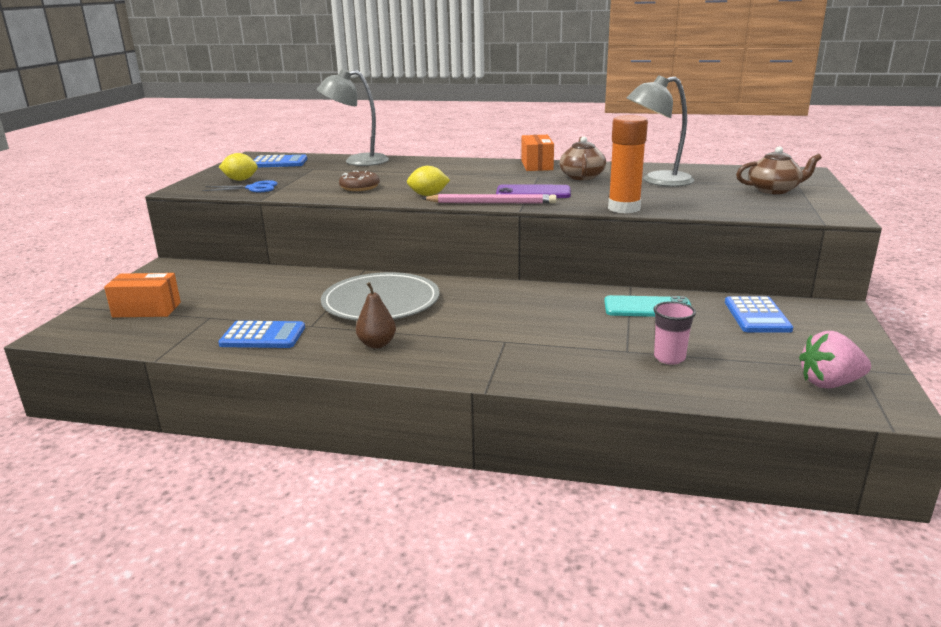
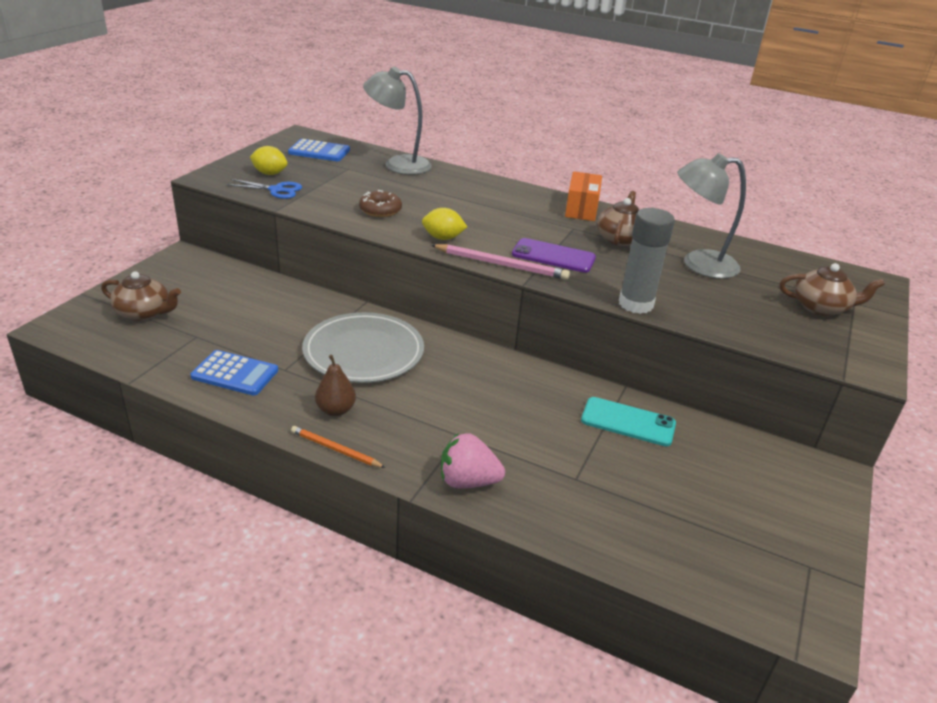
camera: 10 degrees right, 10 degrees up
orange box [104,273,181,317] -> brown teapot [101,271,181,321]
orange glue stick [608,115,648,213] -> grey glue stick [619,208,675,314]
pink cup [653,301,696,365] -> none
blue calculator [725,296,793,333] -> none
pink strawberry [799,331,871,389] -> pink strawberry moved to [441,433,505,489]
none -> orange pencil [291,426,386,468]

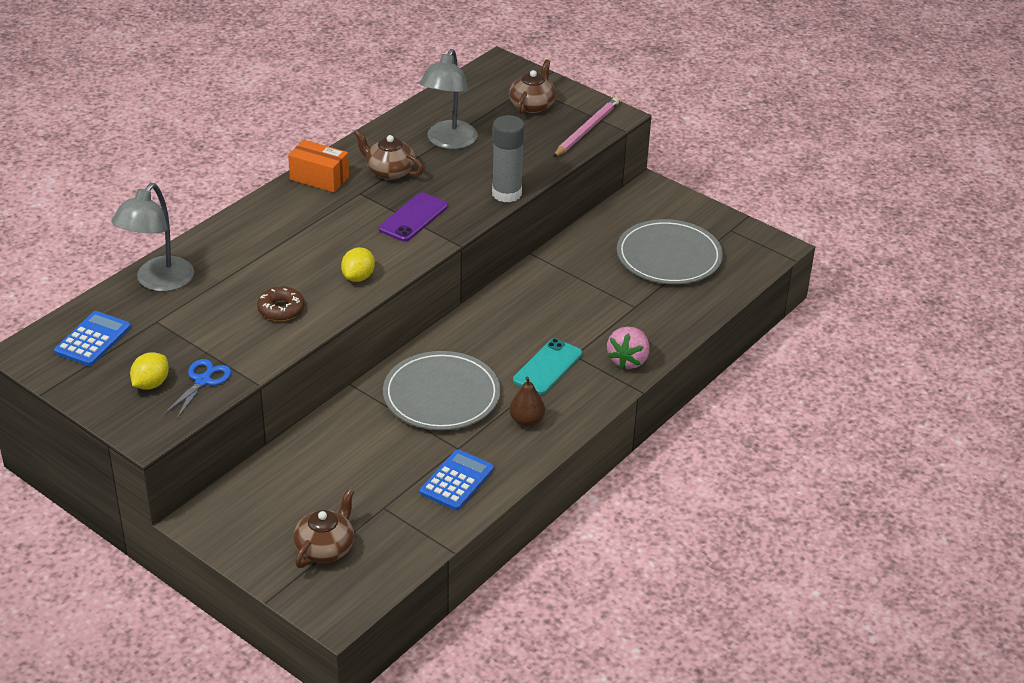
camera: 75 degrees left, 5 degrees up
orange pencil [291,426,386,468] -> none
pink pencil [431,244,570,280] -> pink pencil moved to [553,97,619,157]
turquoise phone [581,397,676,446] -> turquoise phone moved to [513,338,582,395]
none -> grey plate [617,219,723,284]

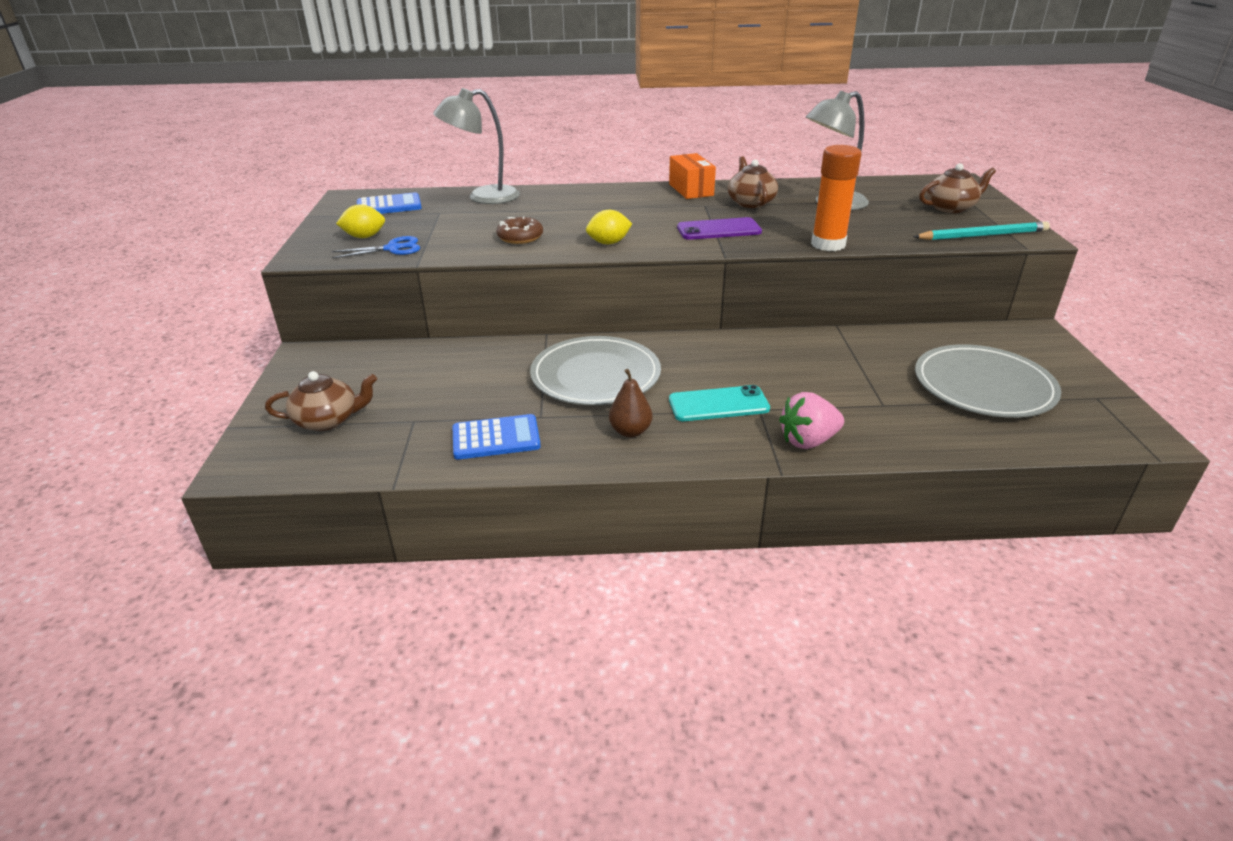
camera: 50 degrees right, 5 degrees down
grey glue stick [492,115,525,203] -> orange glue stick [811,145,861,251]
pink pencil [553,97,619,157] -> turquoise pencil [913,221,1050,240]

